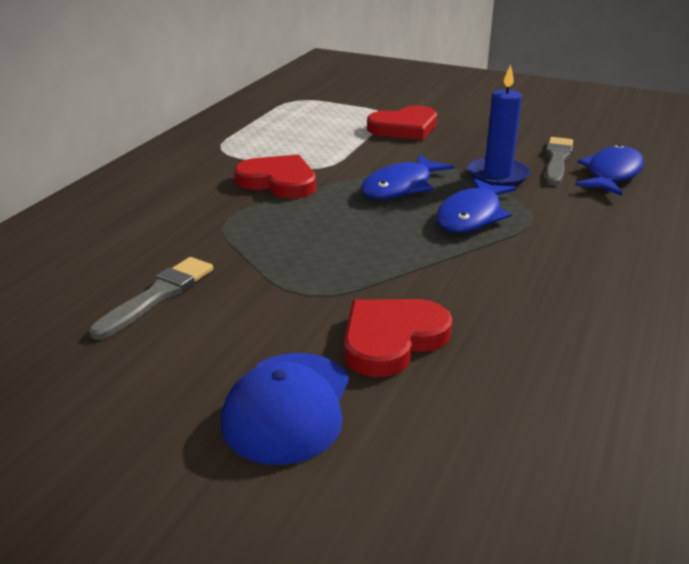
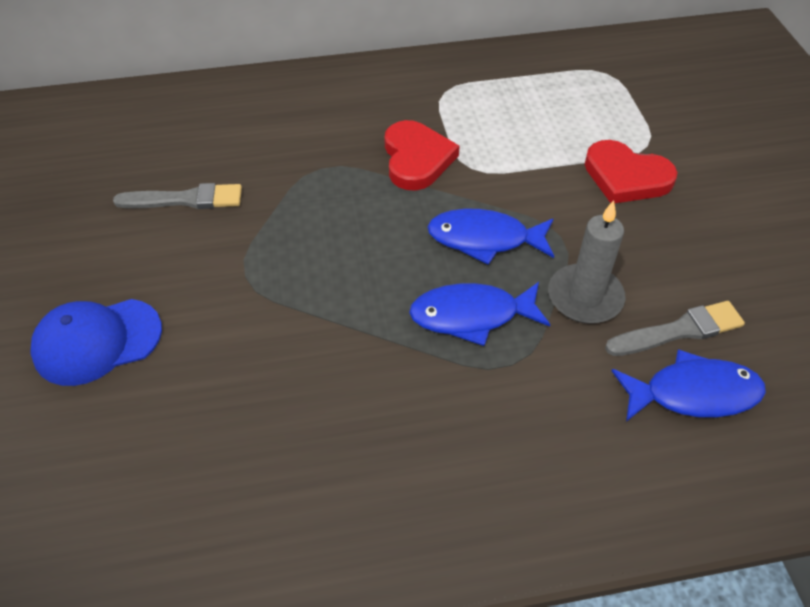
camera: 55 degrees right, 20 degrees up
red heart [344,299,452,377] -> none
blue candle [467,64,531,186] -> grey candle [548,200,625,324]

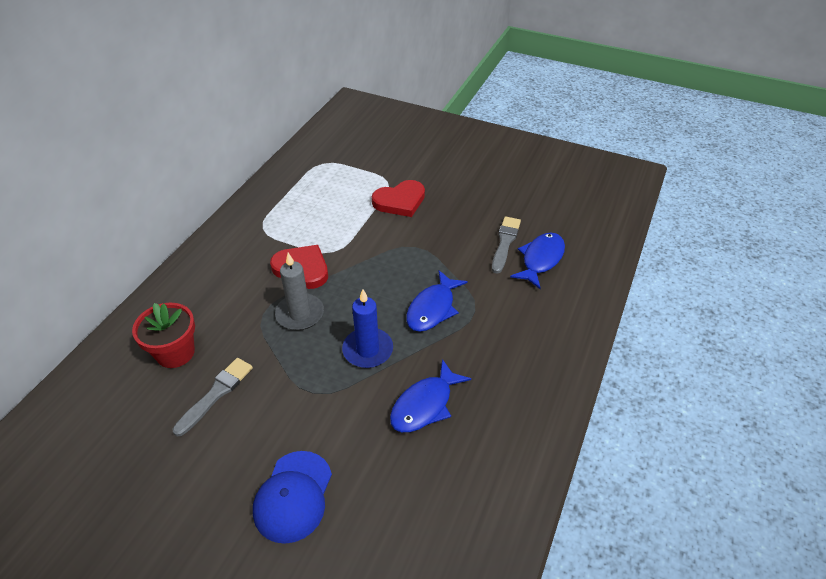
camera: 55 degrees left, 5 degrees down
blue fish [427,209,554,265] -> blue fish moved to [390,359,471,432]
grey candle [548,200,625,324] -> grey candle moved to [275,253,324,330]
none -> red flower pot [132,303,195,368]
none -> blue candle [342,289,393,368]

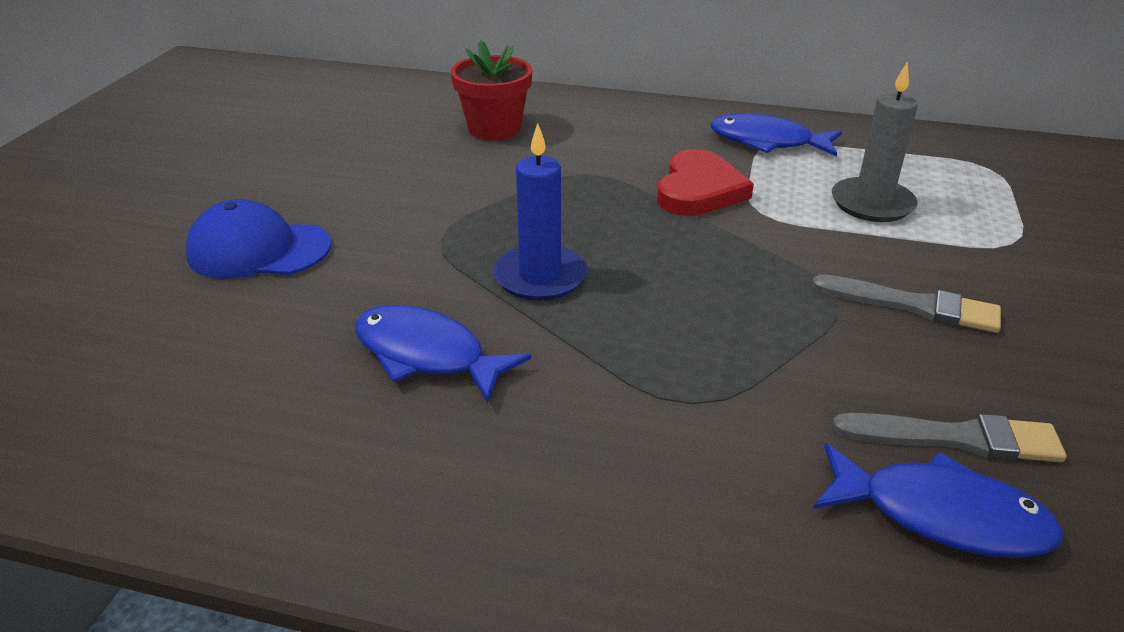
camera: 80 degrees right, 10 degrees down
grey brush [173,358,253,436] -> grey brush moved to [811,274,1001,333]
grey candle [275,253,324,330] -> grey candle moved to [832,63,918,222]
red heart [372,180,425,217] -> none
blue fish [406,270,468,332] -> blue fish moved to [710,113,842,157]

